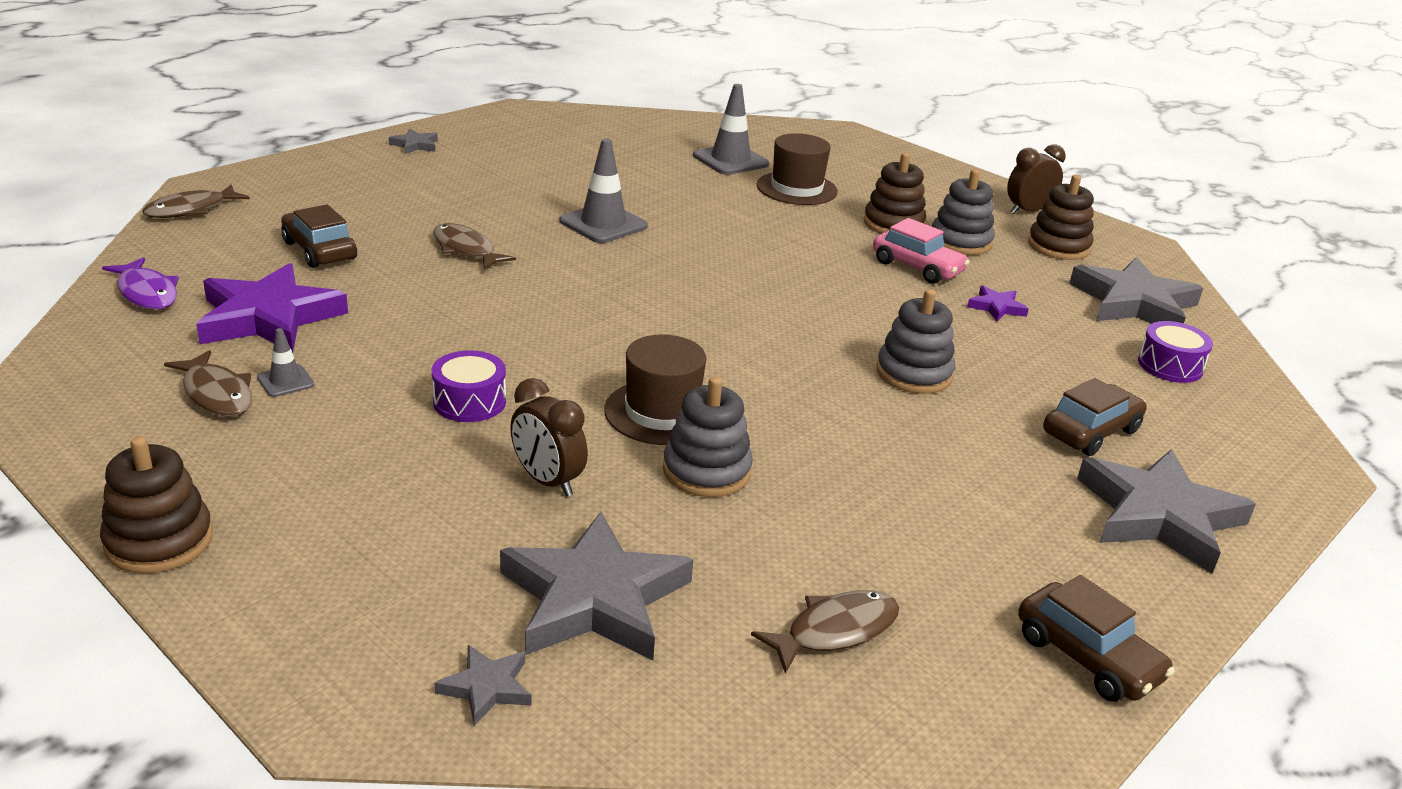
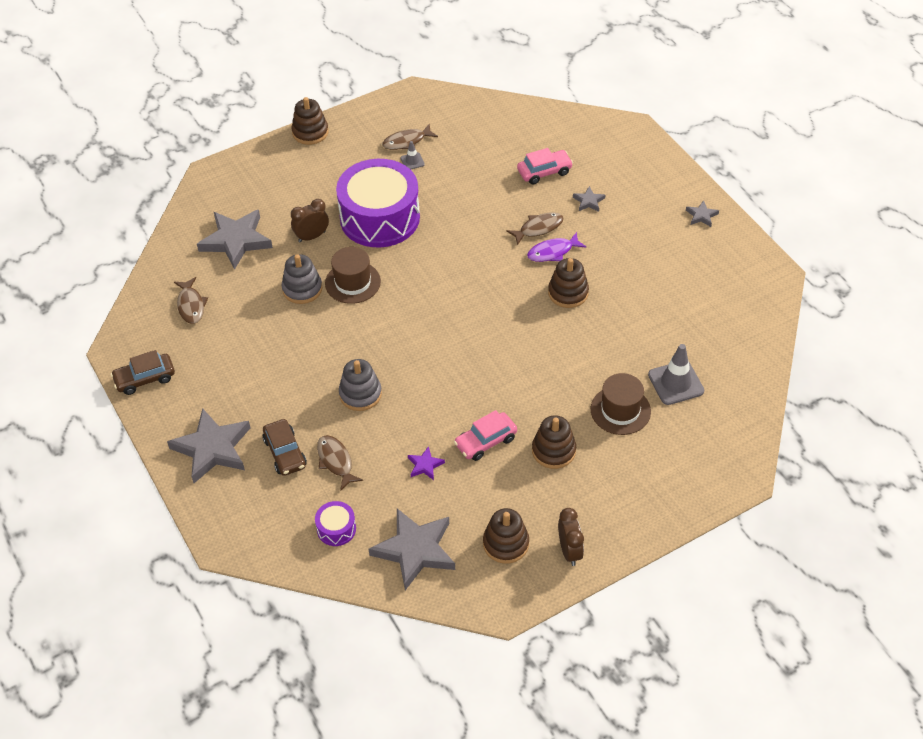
camera: 110 degrees right, 20 degrees up
purple fish [102,257,179,310] -> purple fish moved to [527,232,587,262]
brown fish [142,185,250,218] -> brown fish moved to [317,435,363,491]
purple star [196,263,348,353] -> none
brown car [281,204,357,268] -> pink car [517,148,573,185]
purple drum [432,350,506,422] -> purple drum [336,159,420,248], size x2.42
grey star [435,645,531,726] -> grey star moved to [573,186,606,212]
grey traffic cone [560,138,648,243] -> brown stacking toy [548,258,589,308]
grey stacking toy [932,169,995,255] -> none

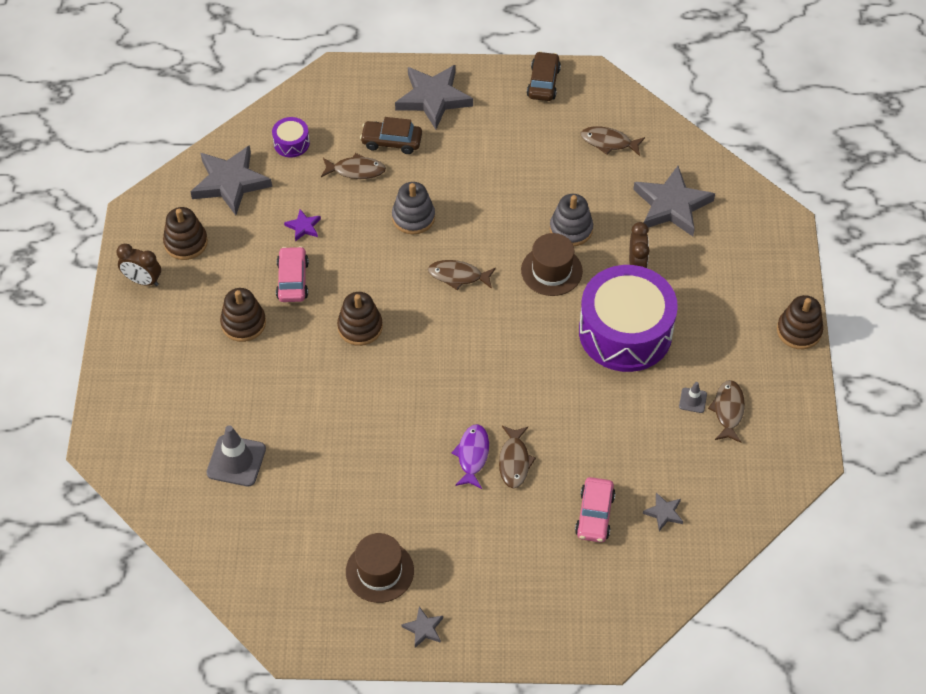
camera: 120 degrees right, 5 degrees up
brown stacking toy [548,258,589,308] -> brown stacking toy moved to [337,292,383,346]
grey star [573,186,606,212] -> grey star moved to [643,492,683,531]
brown hat [591,373,651,435] -> brown hat moved to [346,533,414,603]
none -> brown fish [428,260,496,290]

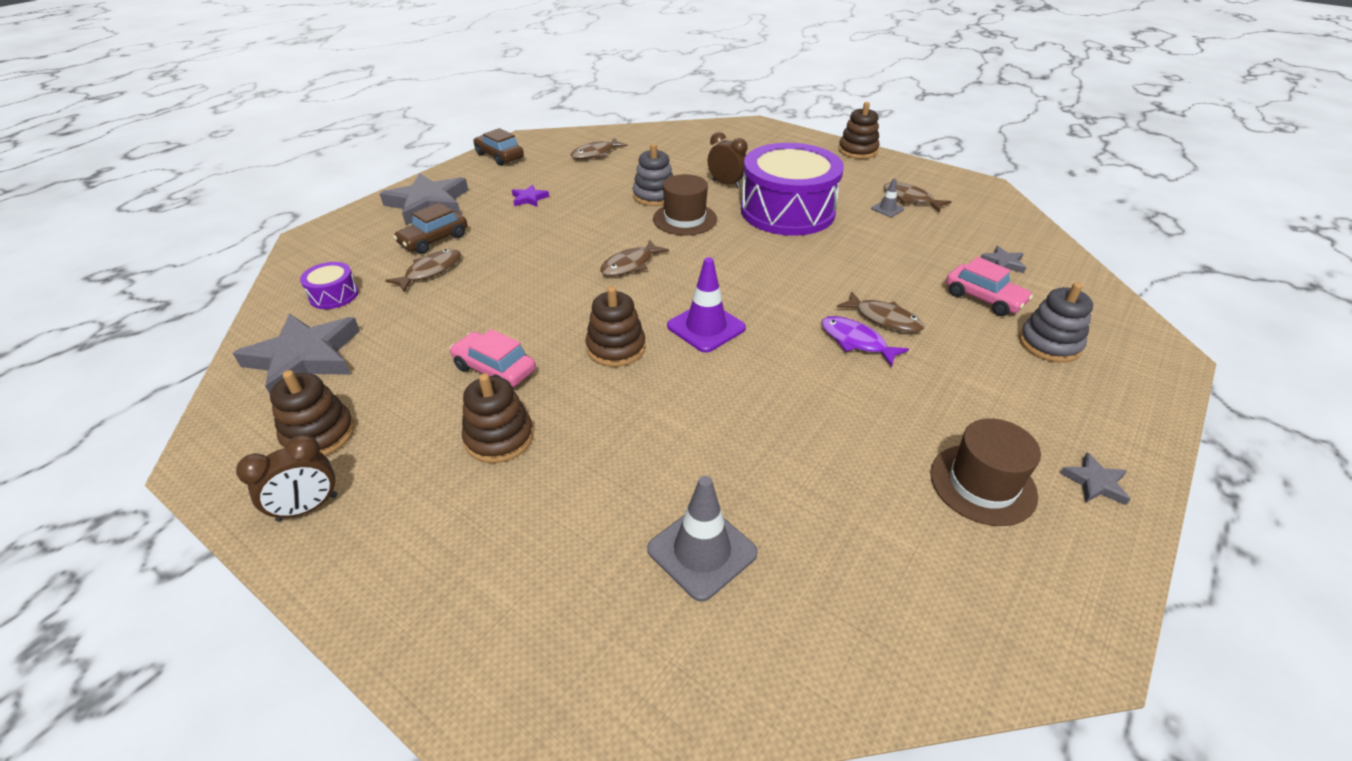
camera: 55 degrees left, 15 degrees down
purple star [284,209,321,241] -> purple star moved to [512,184,549,207]
grey stacking toy [392,182,435,234] -> grey stacking toy moved to [1019,282,1093,363]
grey star [633,166,715,236] -> none
none -> purple traffic cone [667,257,746,353]

